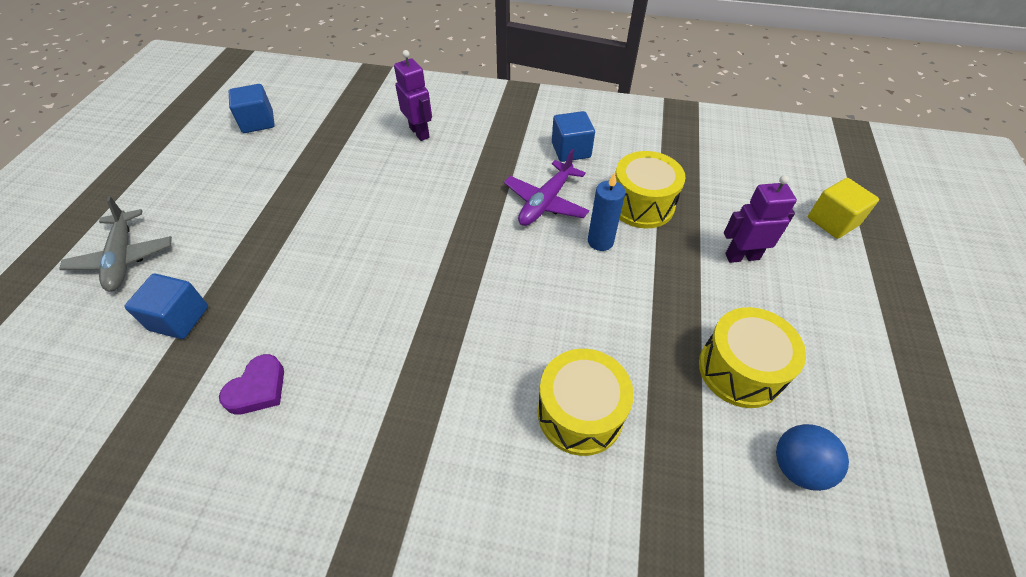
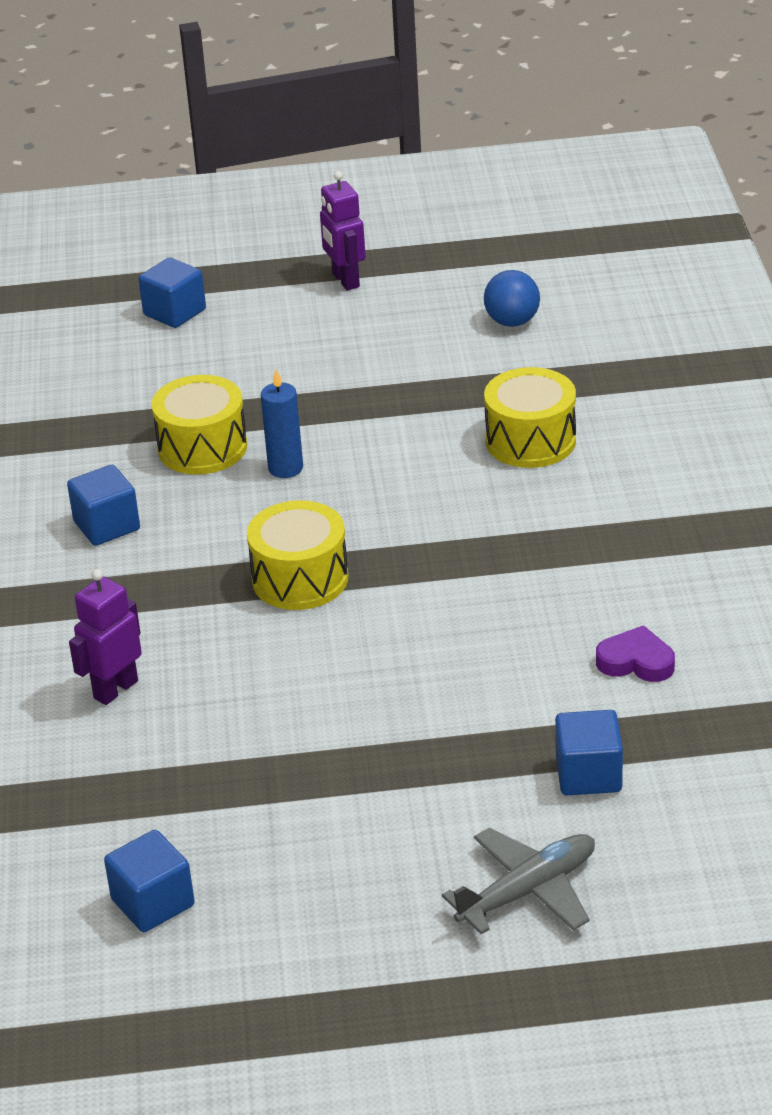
camera: 105 degrees left, 15 degrees down
purple plane [504,149,589,226] -> none
yellow drum [699,307,806,408] -> yellow drum moved to [247,500,348,610]
purple robot [724,175,797,263] -> purple robot moved to [320,171,366,291]
yellow cube [808,178,879,239] -> blue cube [138,257,206,328]

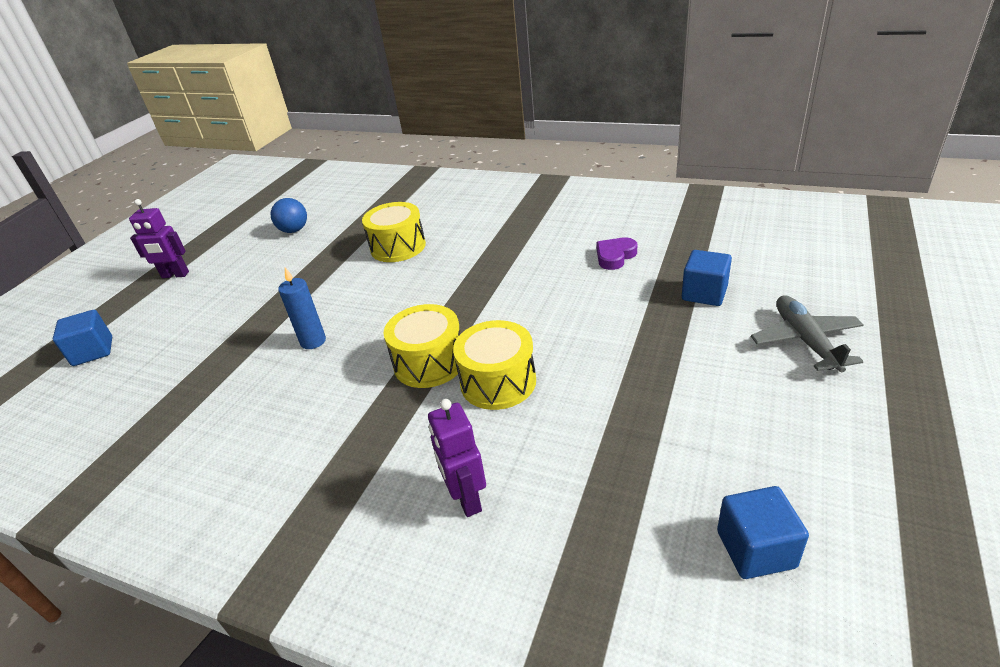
camera: 60 degrees left, 0 degrees up
blue cube [67,465,140,546] -> none
yellow drum [151,375,247,475] -> yellow drum moved to [453,320,536,410]

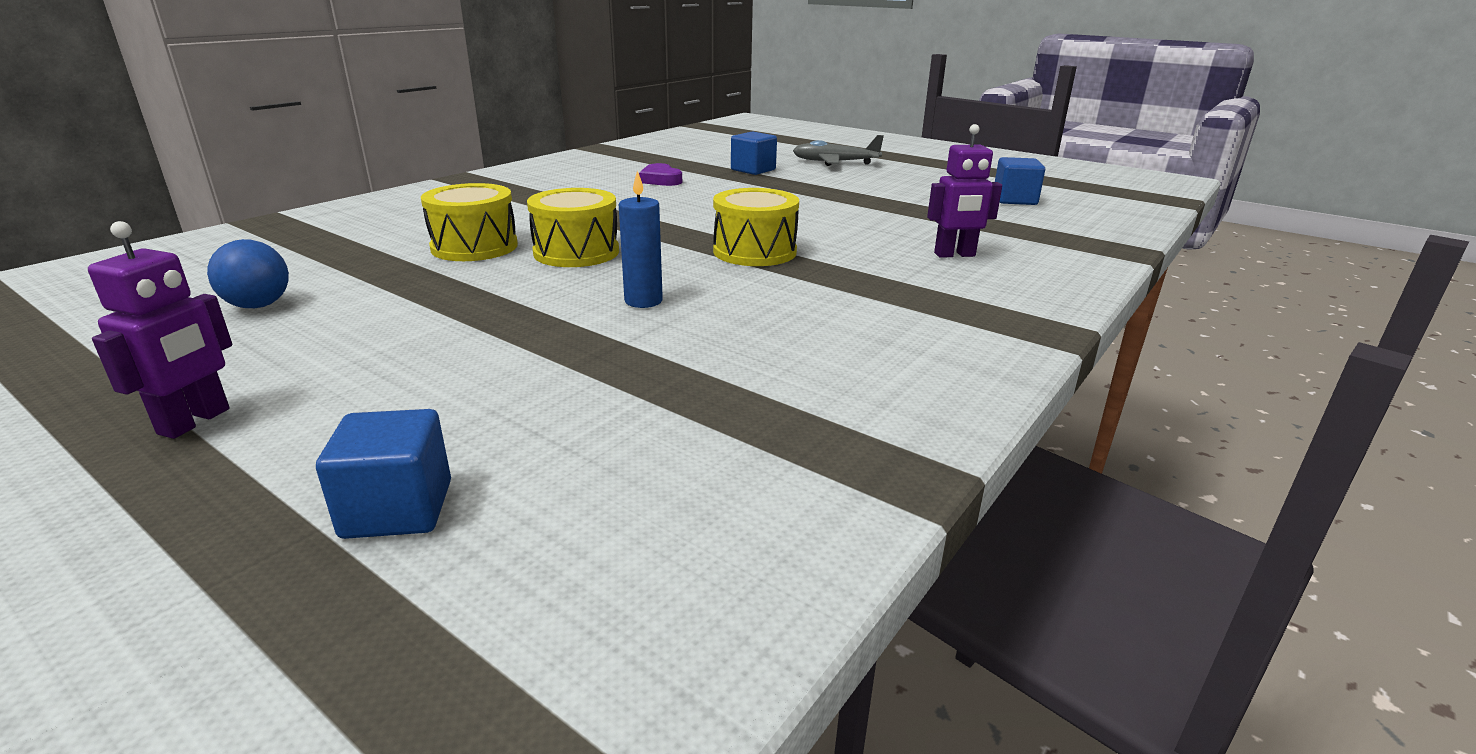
camera: 80 degrees left, 10 degrees down
yellow drum [453,320,536,410] -> yellow drum moved to [527,188,619,267]

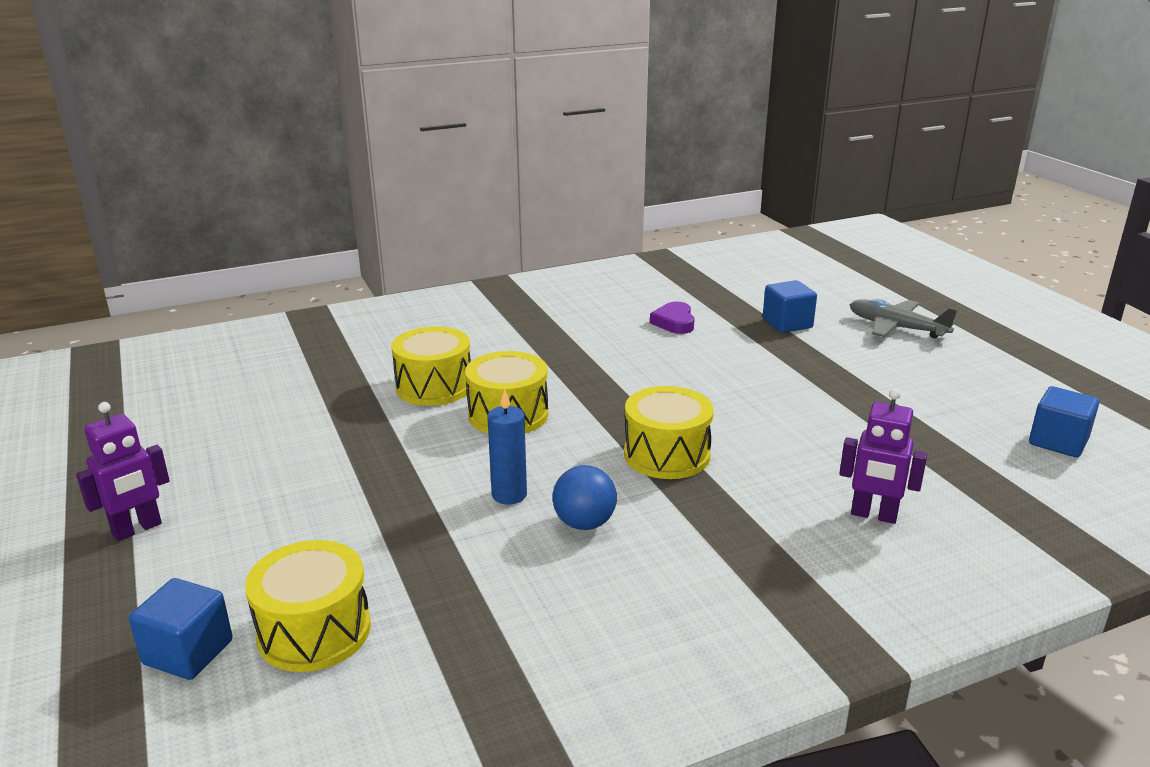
camera: 30 degrees right, 0 degrees up
blue ball [207,239,289,308] -> blue ball moved to [553,465,617,530]
none -> yellow drum [245,540,371,672]

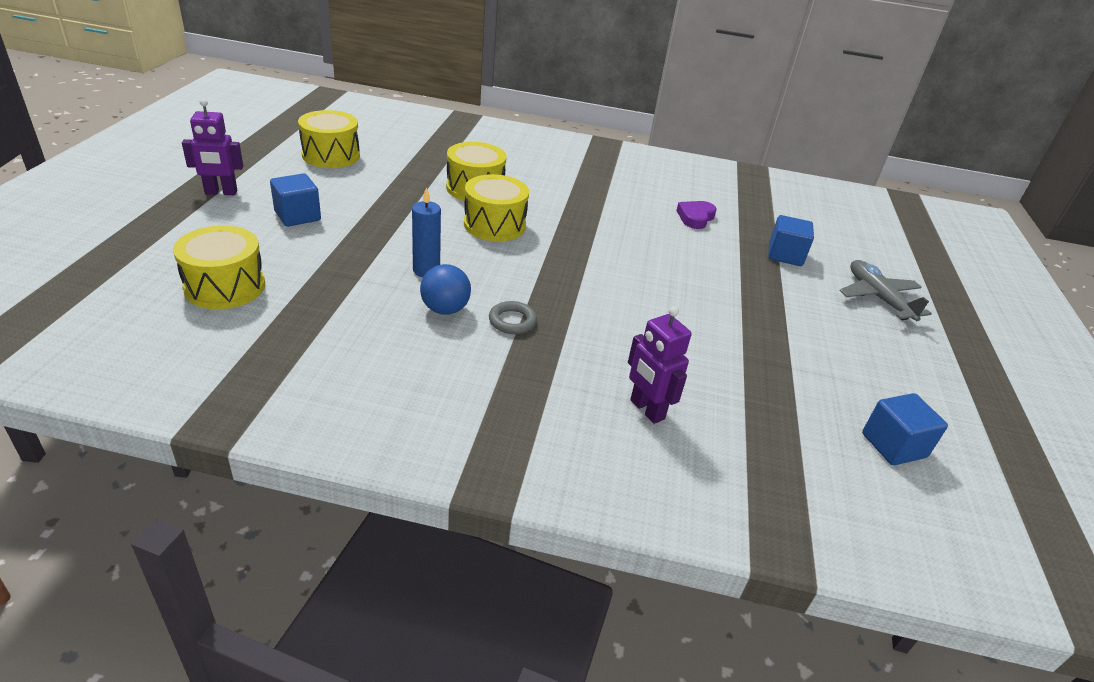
camera: 30 degrees right, 10 degrees up
blue cube [129,578,233,680] -> blue cube moved to [270,173,321,227]
yellow drum [624,386,714,479] -> yellow drum moved to [298,110,360,168]
none -> grey ring [489,301,537,334]

